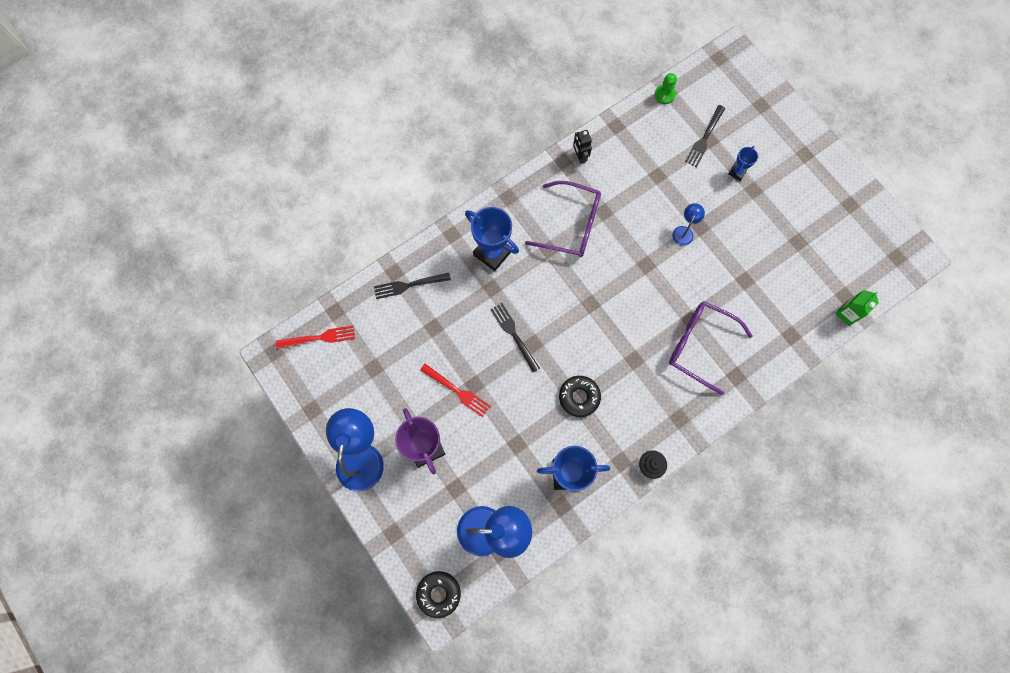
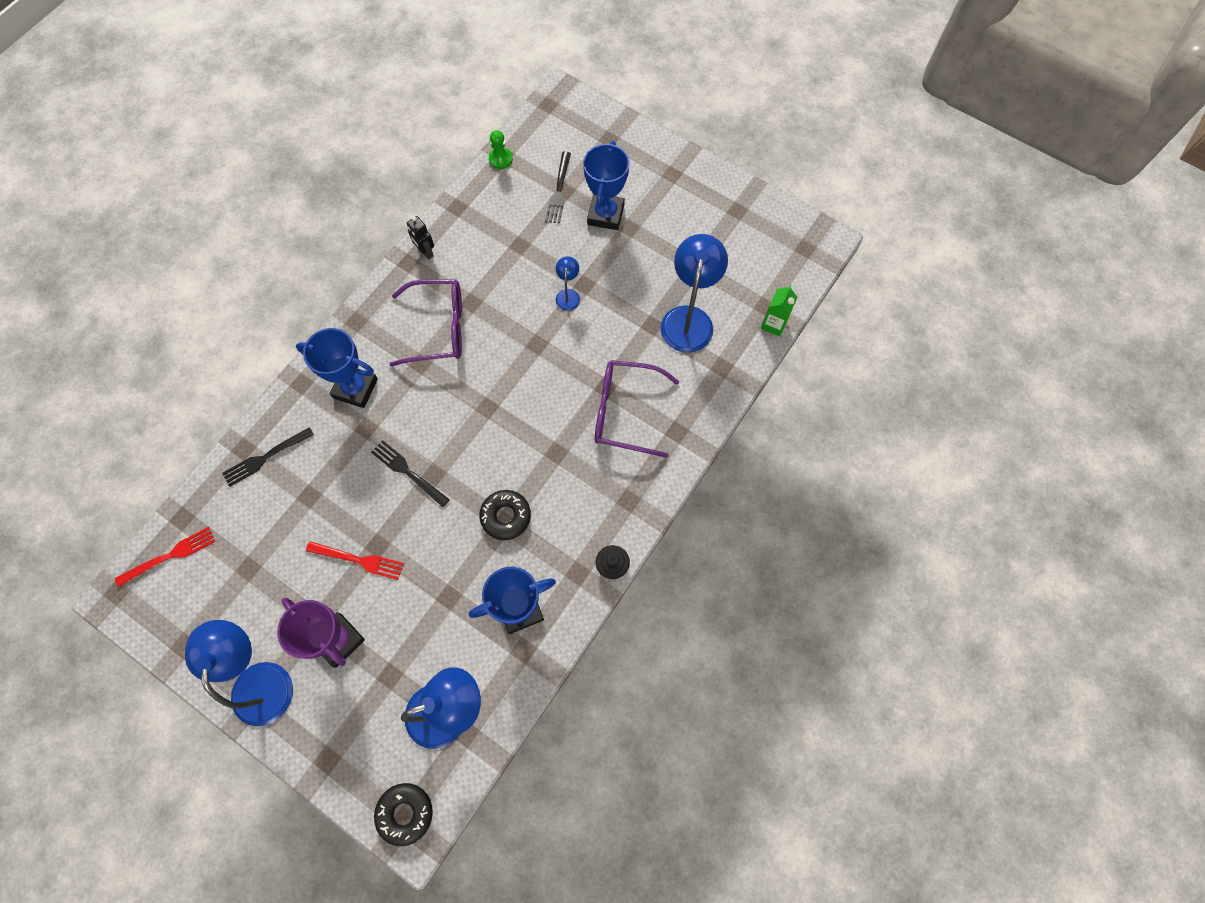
camera: 20 degrees left, 5 degrees down
blue trophy [728,146,758,181] -> blue trophy [583,141,630,230], size x1.94
none -> blue lamp [661,234,728,353]

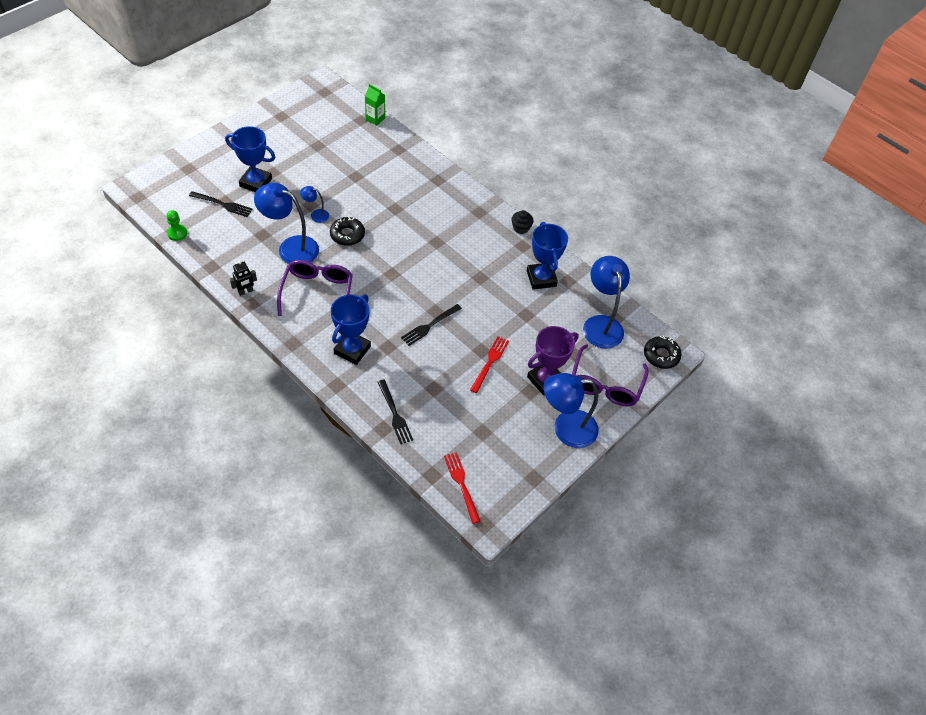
camera: 85 degrees left, 15 degrees down
black donut [479,490,531,540] -> black donut moved to [330,217,365,246]
purple glasses [595,360,679,458] -> purple glasses moved to [572,344,649,406]
blue lamp [661,234,728,353] -> blue lamp moved to [254,183,319,264]

